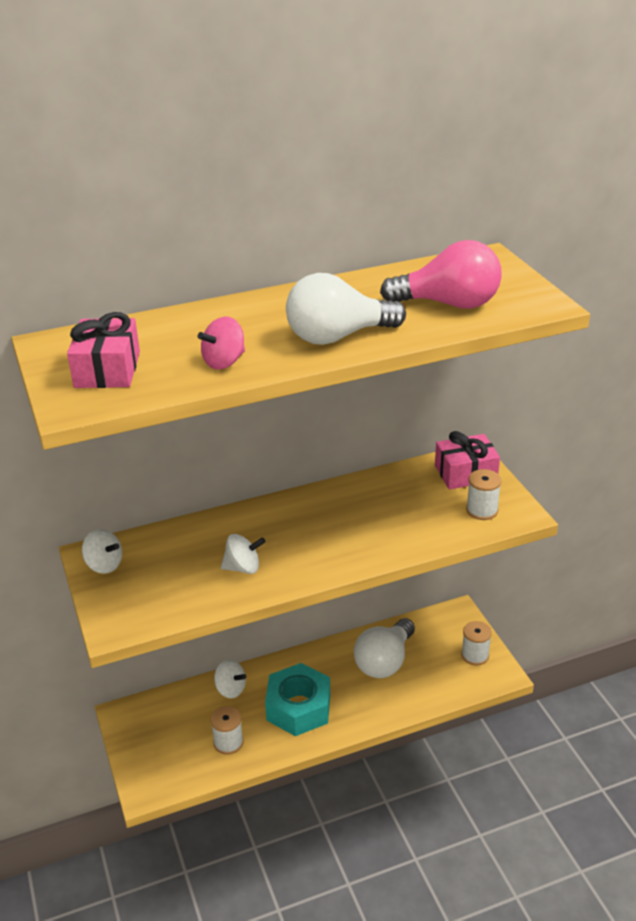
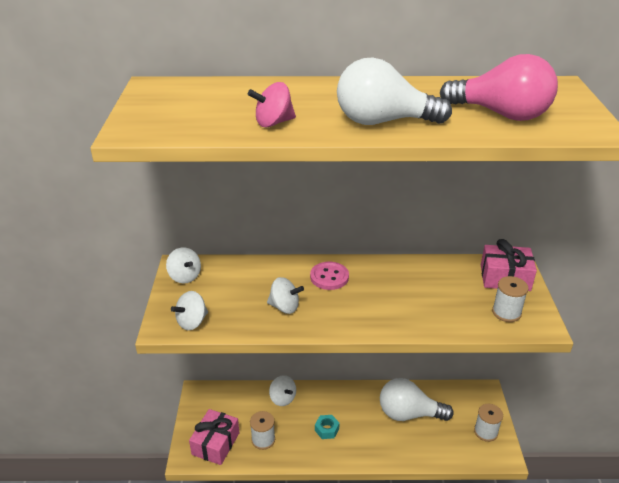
camera: 20 degrees right, 0 degrees up
pink gift [67,312,140,388] -> pink gift moved to [189,409,240,465]
turquoise nut [265,663,330,736] -> turquoise nut [315,415,340,439], size x0.43
white light bulb [354,618,415,678] -> white light bulb turned 45 degrees clockwise [380,378,454,421]
none -> white spinning top [171,291,208,330]
none -> pink button [310,262,349,290]

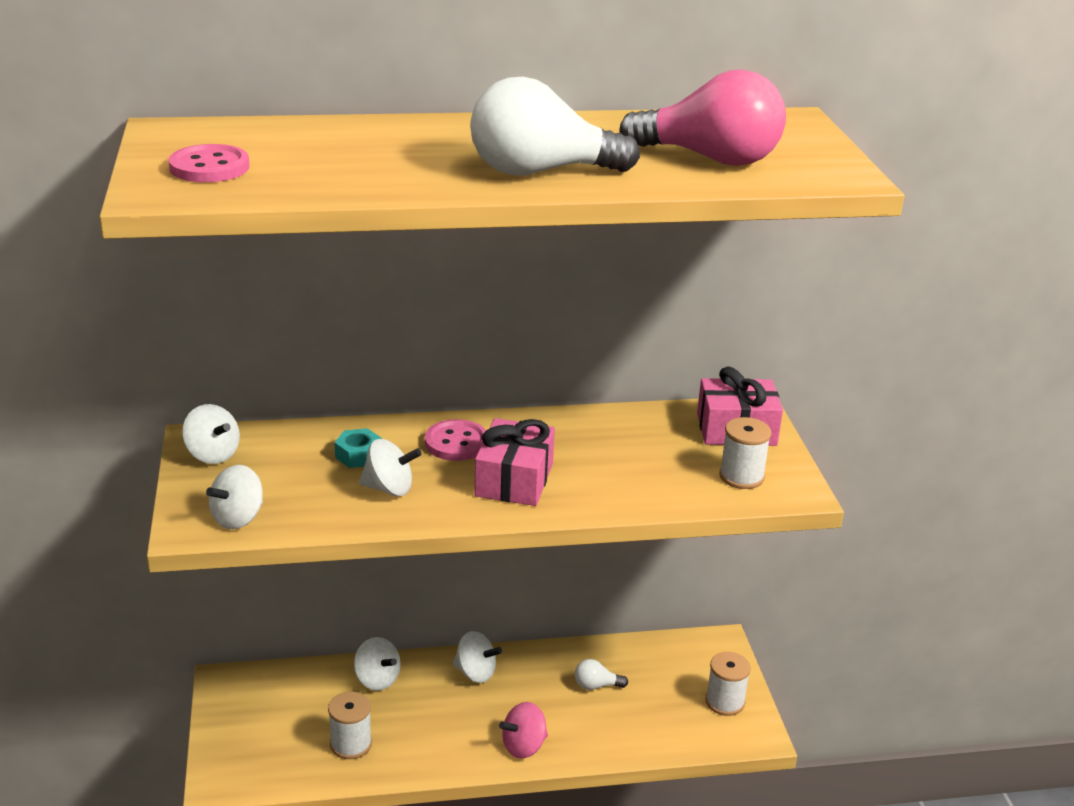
camera: 10 degrees left, 5 degrees down
pink gift [189,409,240,465] -> pink gift moved to [474,418,555,506]
pink spinning top [248,82,296,127] -> pink spinning top moved to [499,702,548,759]
turquoise nut [315,415,340,439] -> turquoise nut moved to [334,428,382,468]
white light bulb [380,378,454,421] -> white light bulb [575,659,628,690], size x0.43
none -> pink button [169,144,250,182]
none -> white spinning top [452,631,502,683]

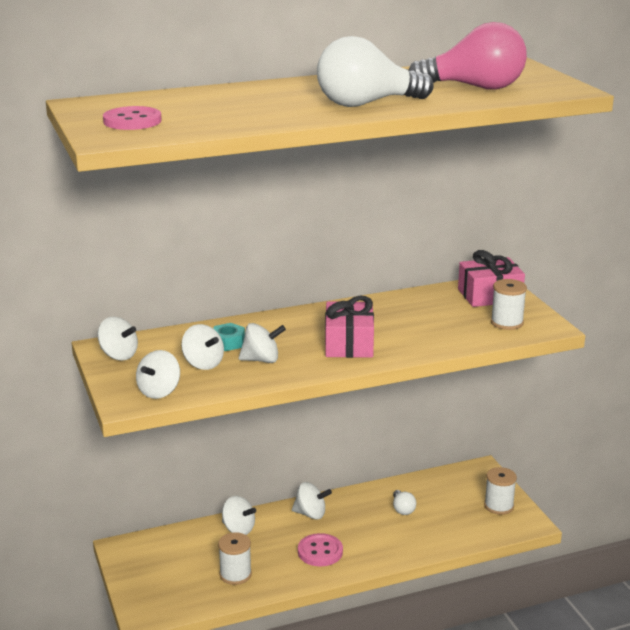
camera: 10 degrees left, 5 degrees down
pink button [425,419,486,461] -> pink button moved to [298,533,343,566]
pink spinning top [499,702,548,759] -> none
white light bulb [575,659,628,690] -> white light bulb turned 90 degrees counterclockwise [393,490,416,515]
none -> white spinning top [181,324,224,370]

